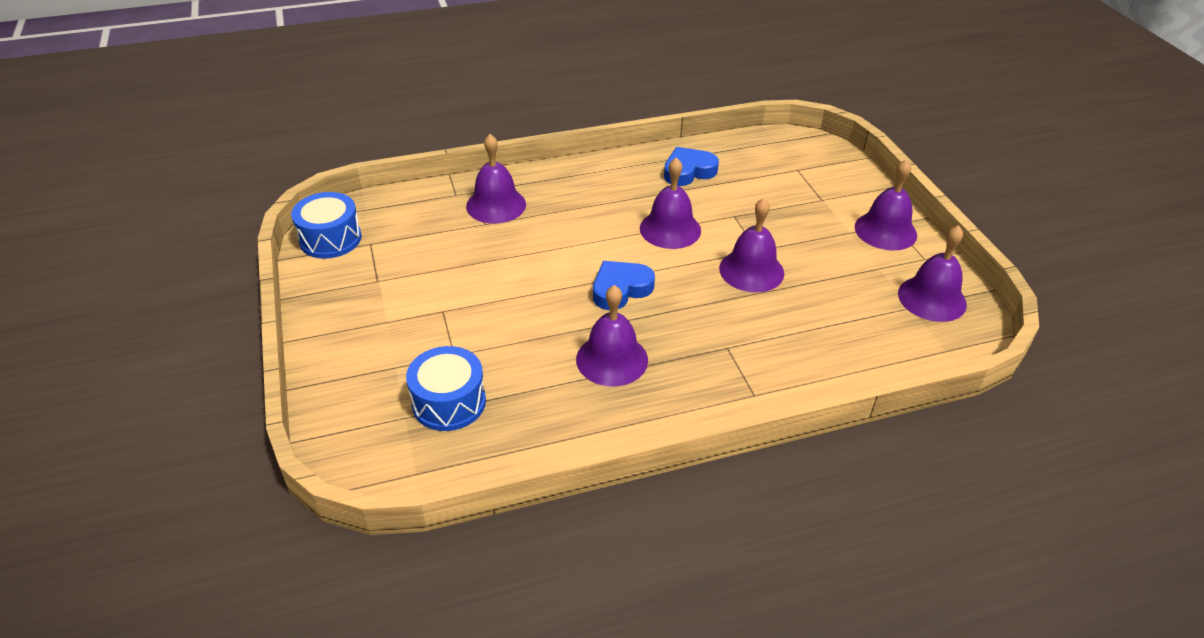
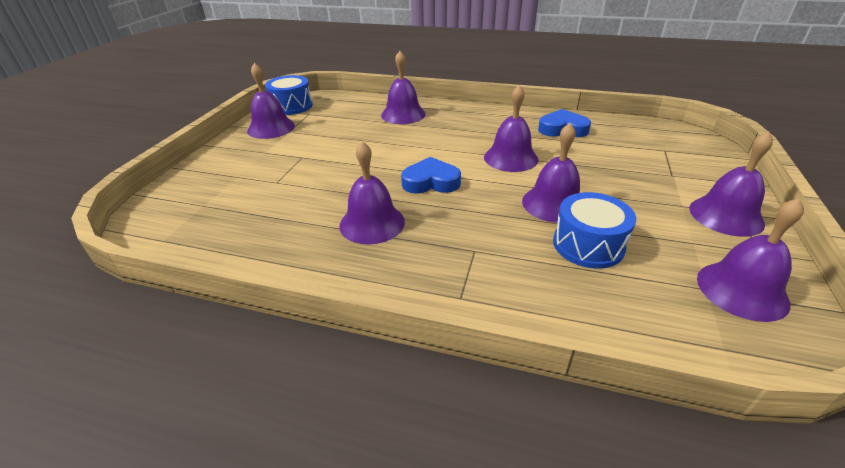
camera: 35 degrees right, 5 degrees down
blue drum [406,346,486,431] -> blue drum moved to [553,192,636,269]
none -> purple bell [247,63,295,139]

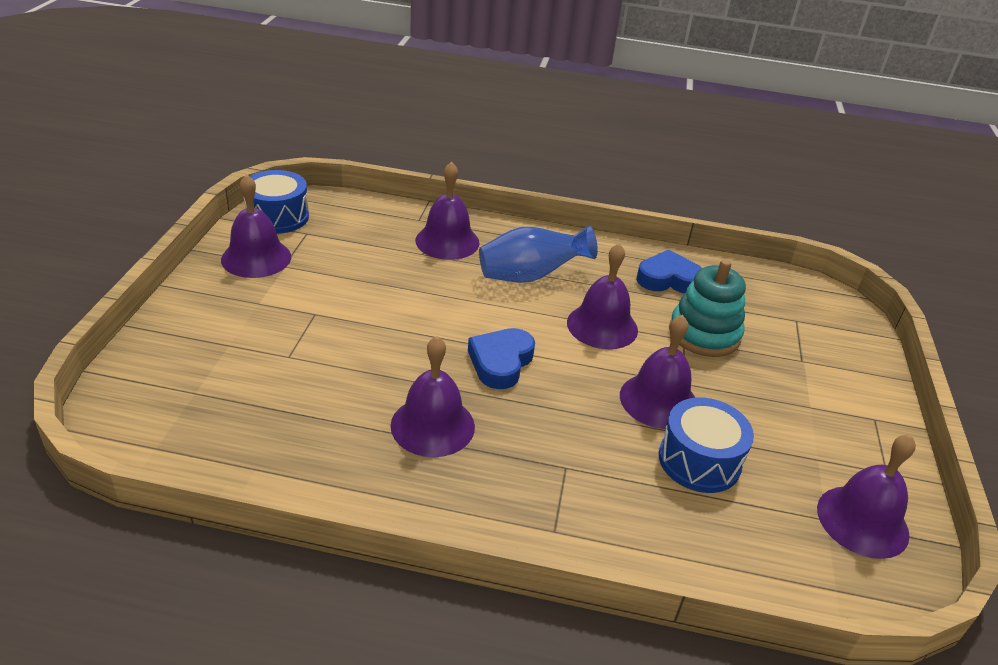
camera: 10 degrees left, 0 degrees up
blue heart [401,157,461,194] -> blue heart turned 60 degrees counterclockwise [468,328,535,389]
purple bell [689,131,773,237] -> none
none -> blue vase [479,226,598,283]
none -> turquoise stacking toy [669,259,746,357]

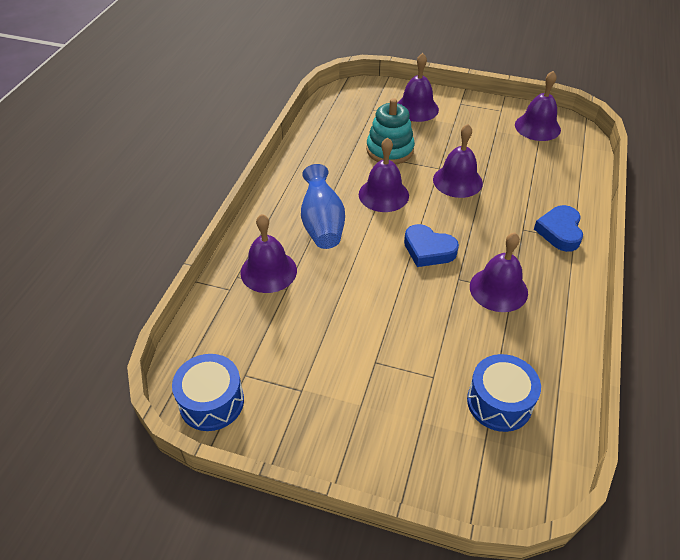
camera: 80 degrees left, 10 degrees up
purple bell [221,174,291,278] -> purple bell moved to [397,53,439,122]
blue heart [636,250,702,294] -> blue heart moved to [534,205,583,252]
blue drum [659,398,754,493] -> blue drum moved to [467,354,541,432]

